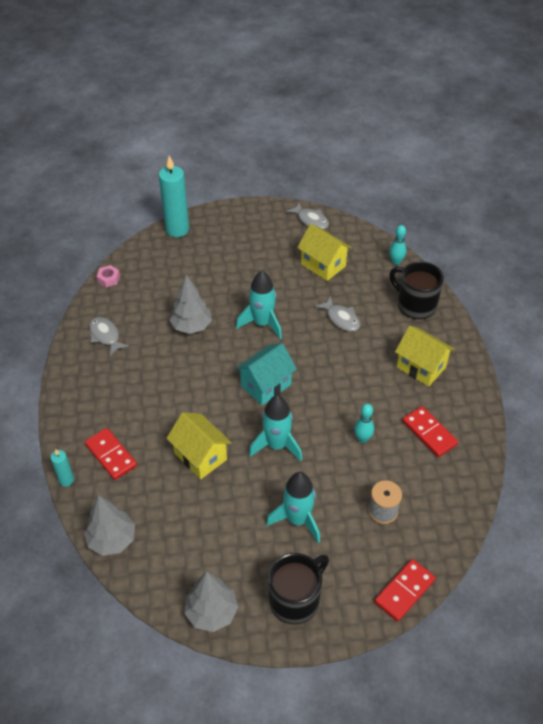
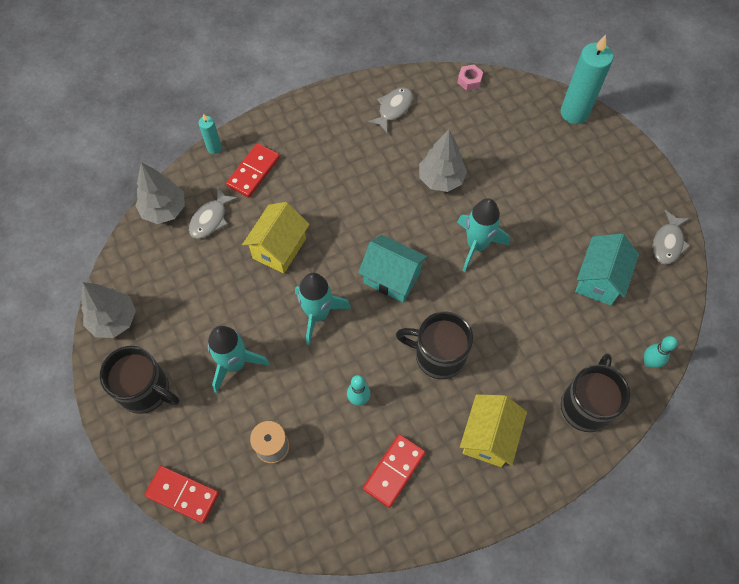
camera: 70 degrees right, 15 degrees up
yellow house [297,224,352,281] -> turquoise house [575,233,639,305]
grey fish [315,296,360,331] -> grey fish moved to [189,187,238,239]
none -> black mug [396,311,473,379]

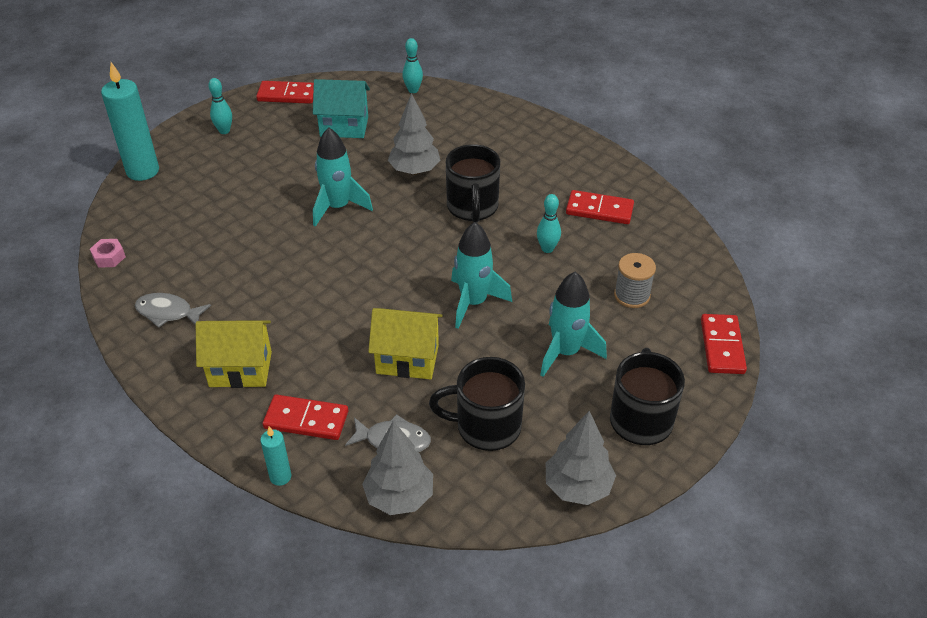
camera: 110 degrees left, 20 degrees down
turquoise house [358,235,427,303] -> none
grey tree [419,129,467,192] -> grey tree moved to [388,93,440,175]
yellow house [460,394,527,467] -> yellow house moved to [196,320,272,388]
black mug [561,353,630,432] -> black mug moved to [429,357,525,451]
grey fish [653,210,690,264] -> red domino [256,81,314,104]
none -> turquoise bowling pin [208,78,232,134]

